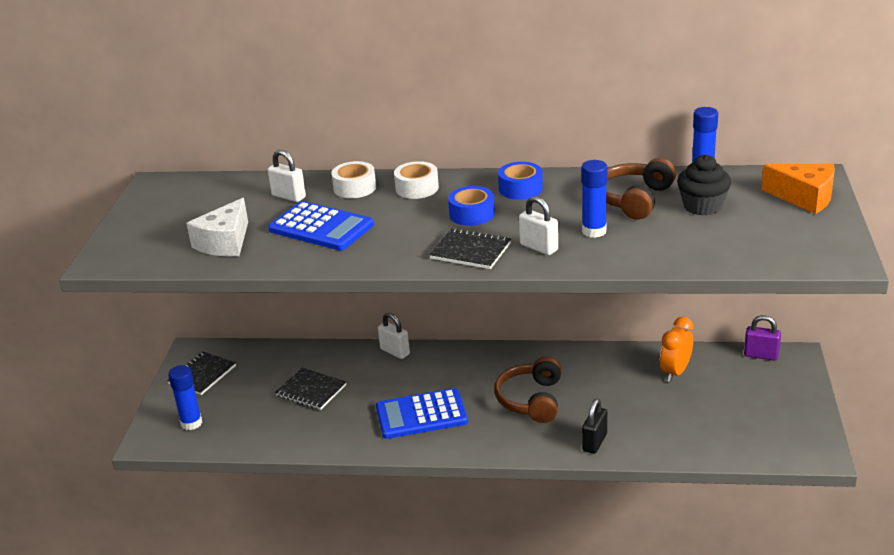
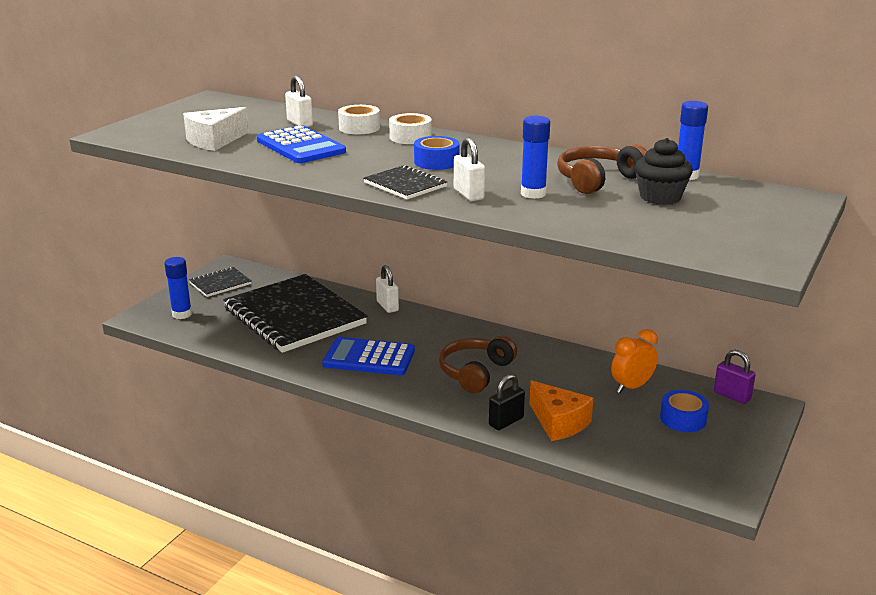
camera: 20 degrees right, 5 degrees down
black notebook [275,368,346,410] -> black notebook [223,274,367,353], size x2.26
blue tape [498,162,543,200] -> blue tape moved to [660,390,709,432]
orange cheese [761,163,835,214] -> orange cheese moved to [529,381,594,441]

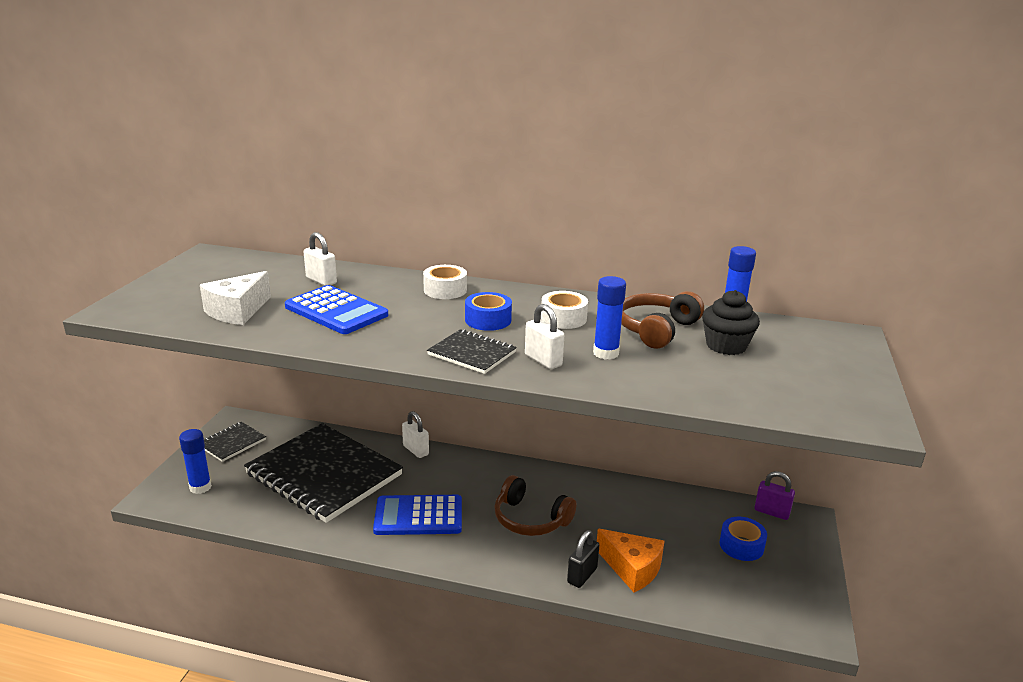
camera: 15 degrees left, 0 degrees up
white tape [338,105,380,134] -> white tape moved to [541,291,588,329]
brown headphones [439,336,517,393] -> brown headphones turned 75 degrees counterclockwise [494,475,576,536]
orange clock [611,329,658,393] -> none

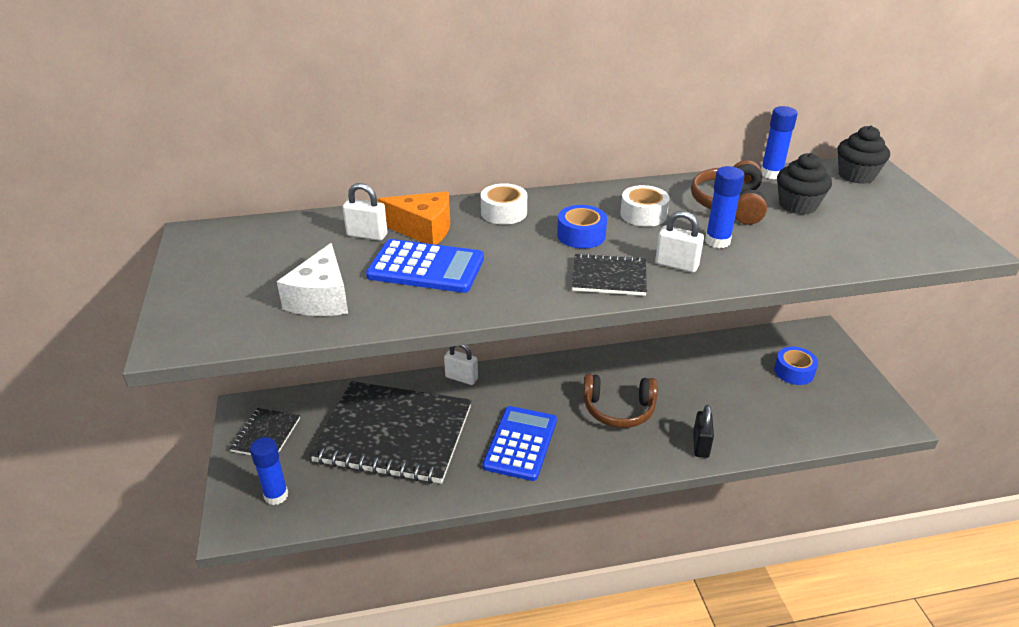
camera: 25 degrees left, 10 degrees up
blue calculator [373,495,462,535] -> blue calculator turned 135 degrees clockwise [482,406,557,481]
orange cheese [597,529,664,593] -> orange cheese moved to [377,191,450,245]
purple padlock [755,471,795,520] -> none
none -> black cupcake [838,125,890,184]

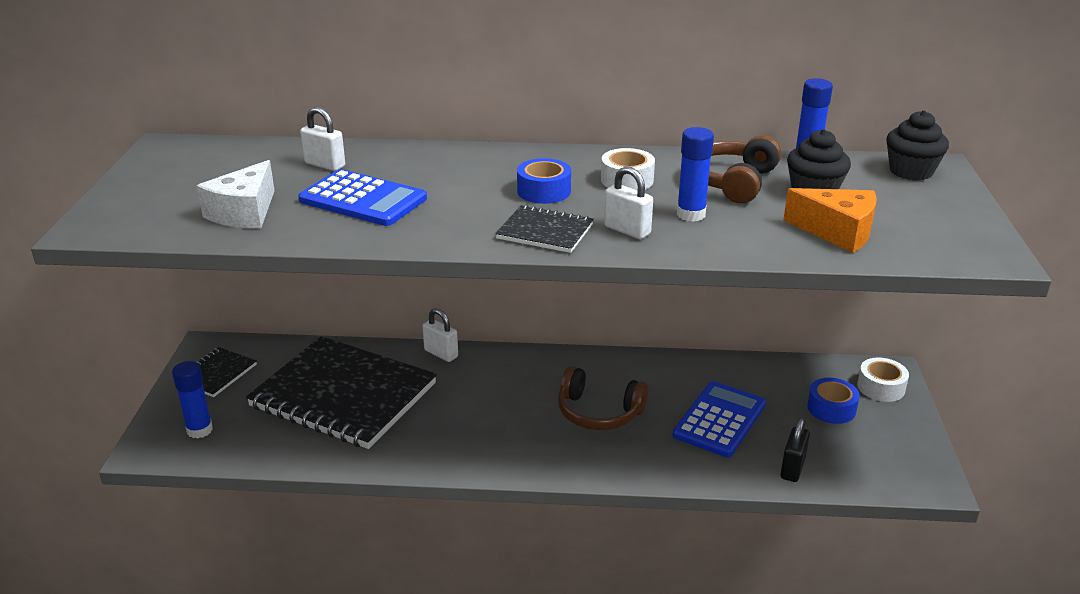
camera: 15 degrees right, 5 degrees down
orange cheese [377,191,450,245] -> orange cheese moved to [783,188,877,253]
white tape [481,183,527,225] -> white tape moved to [857,358,909,402]
blue calculator [482,406,557,481] -> blue calculator moved to [672,381,766,457]
black padlock [693,405,714,458] -> black padlock moved to [780,418,810,482]

